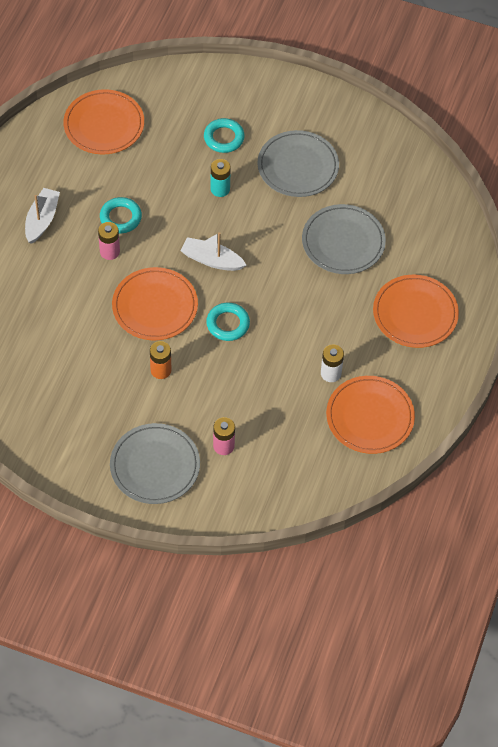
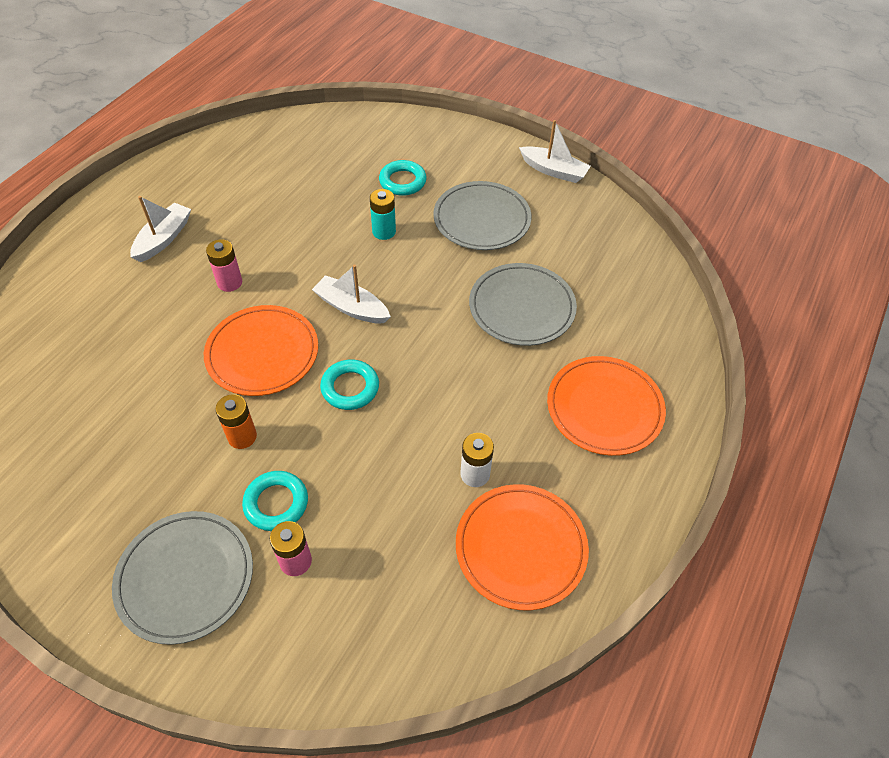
camera: 10 degrees right, 5 degrees down
orange plate [63,89,144,154] -> none
turquoise ring [100,197,142,233] -> turquoise ring moved to [242,471,308,531]
none -> white boat [519,120,591,183]

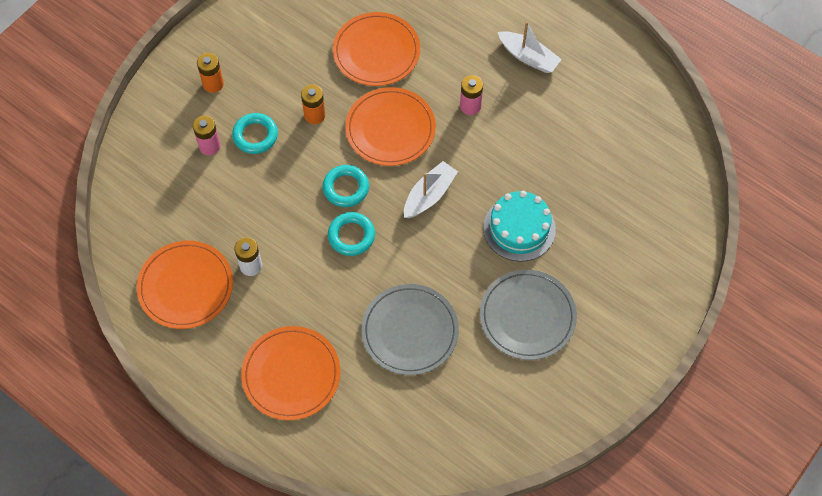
camera: 100 degrees right, 10 degrees up
grey plate [112,511,253,645] -> orange battery [197,53,224,93]
turquoise battery [370,189,396,240] -> turquoise cake [483,191,556,262]
turquoise ring [379,160,427,196] -> turquoise ring moved to [328,212,375,256]
white boat [519,120,591,183] -> none
none -> orange plate [333,12,420,86]

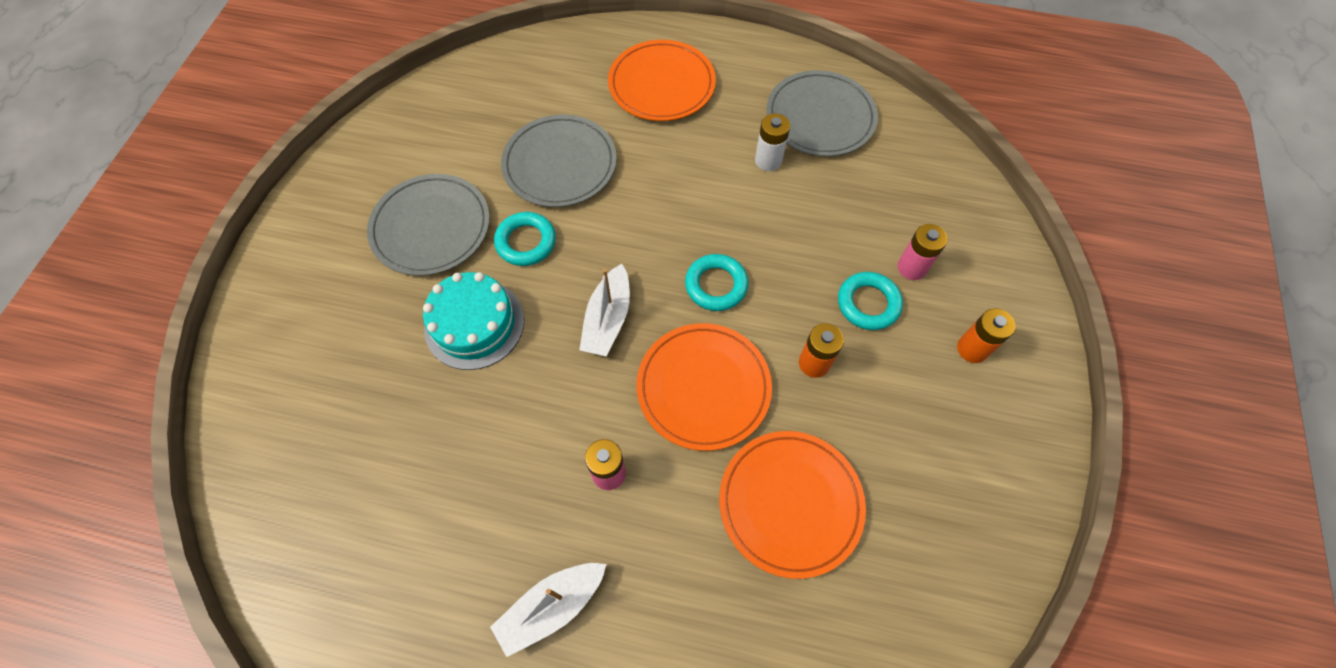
camera: 155 degrees right, 0 degrees up
orange plate [137,241,233,329] -> grey plate [766,70,878,156]
turquoise ring [328,212,375,256] -> turquoise ring moved to [494,212,556,266]
white boat [498,21,562,73] -> white boat turned 45 degrees counterclockwise [490,563,606,657]

